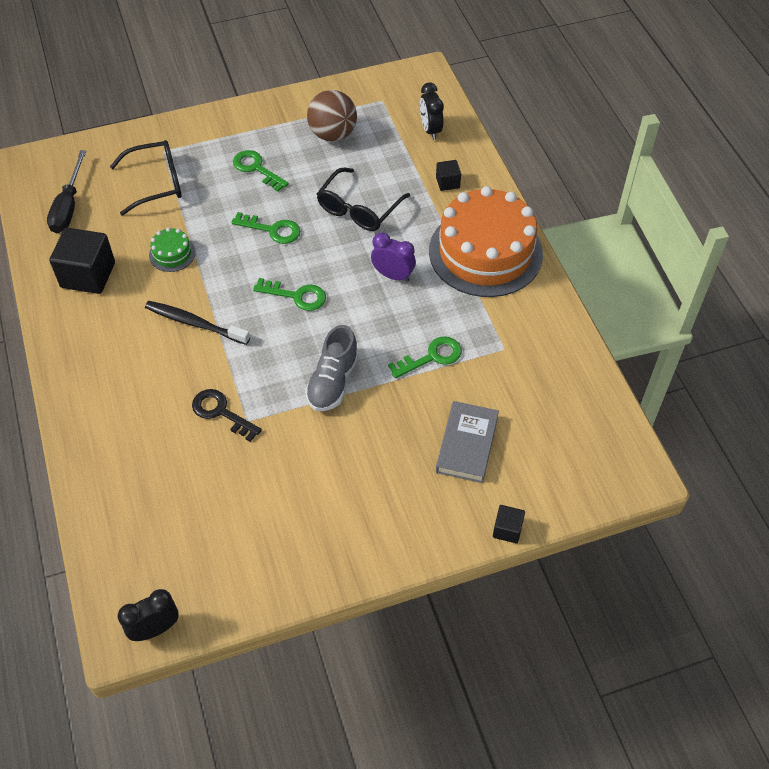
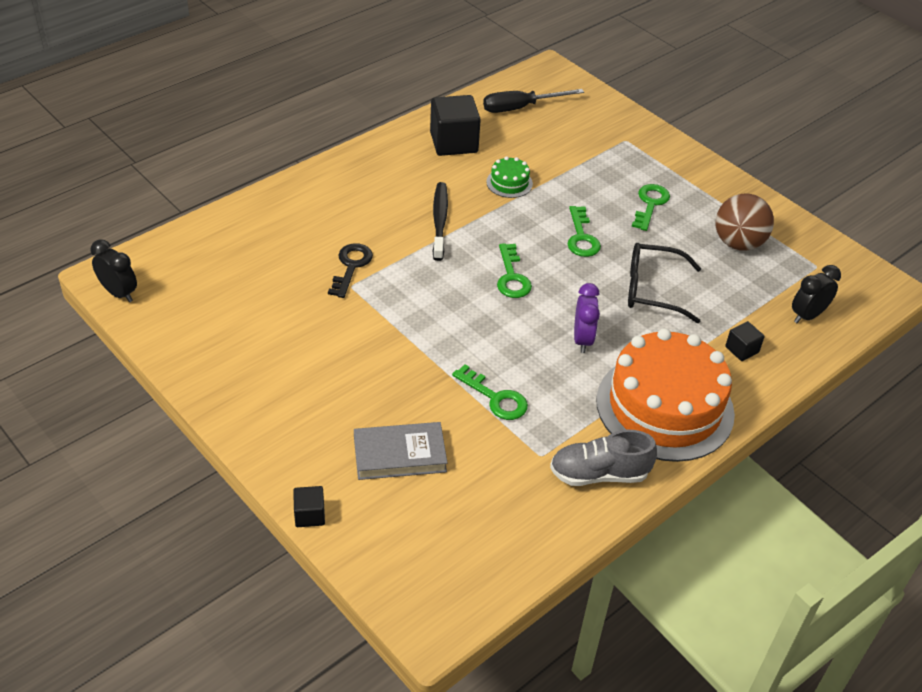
camera: 65 degrees right, 10 degrees down
black glasses [110,140,182,216] -> none
grey shoe [305,325,359,411] -> grey shoe moved to [550,430,657,486]

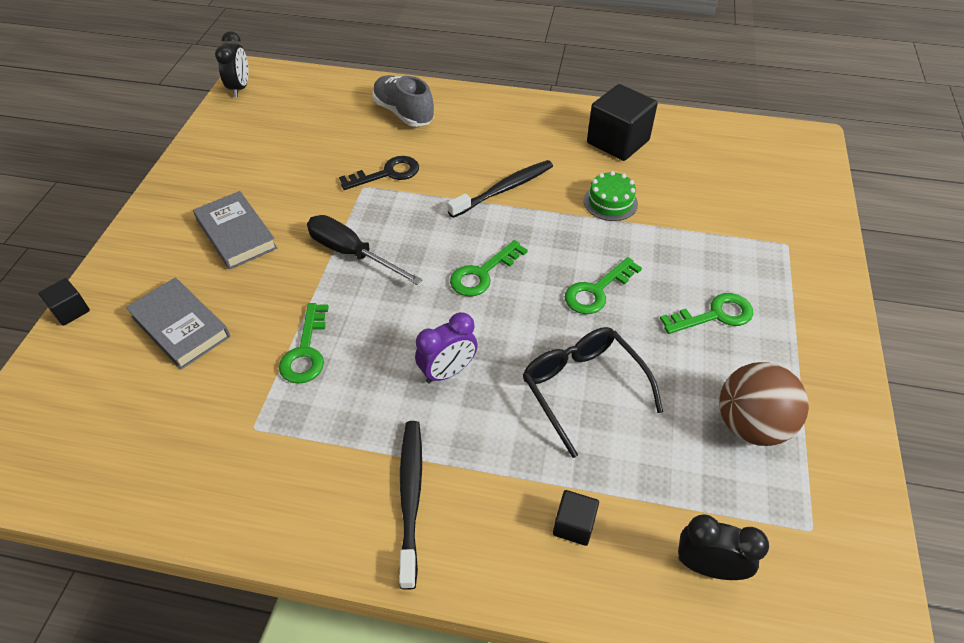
camera: 55 degrees right, 5 degrees up
black screwdriver [483,89,584,113] -> black screwdriver moved to [307,215,422,285]
grey shoe [550,430,657,486] -> grey shoe moved to [372,75,434,127]
orange cake [596,328,735,462] -> black toothbrush [399,421,422,590]
none -> grey book [193,191,277,270]

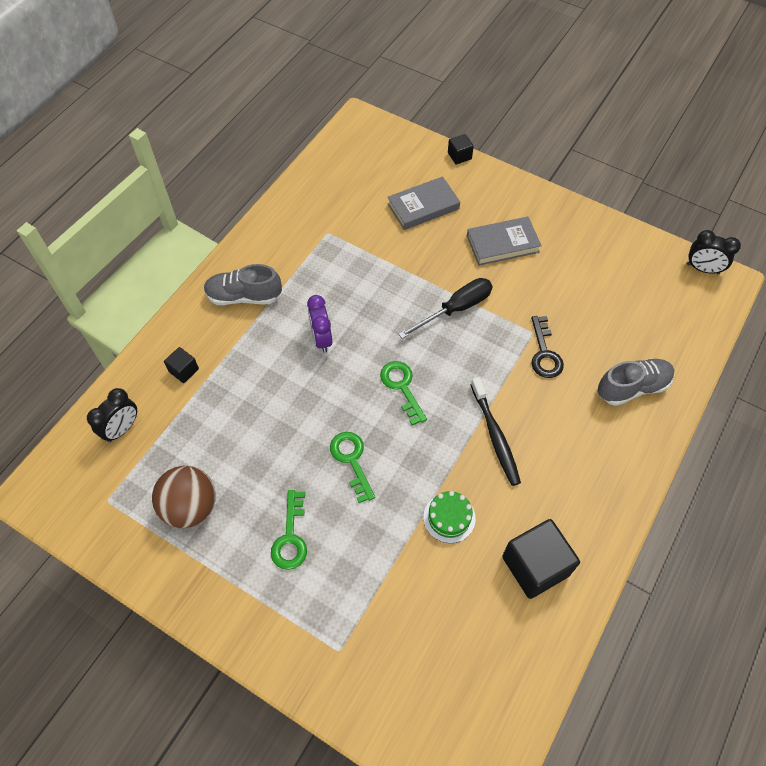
camera: 110 degrees right, 10 degrees up
green key [279,303,329,384] -> none
black toothbrush [399,421,422,590] -> grey shoe [204,264,282,305]
black glasses [523,327,663,458] -> none

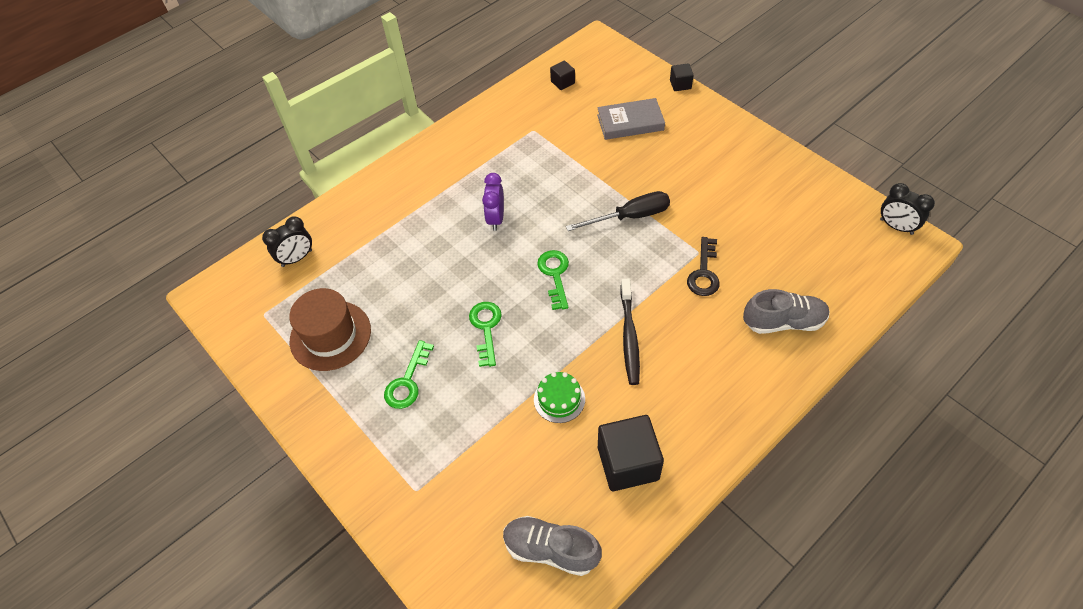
camera: 20 degrees right, 5 degrees down
brown ball [152,466,216,528] -> brown hat [289,288,371,371]
black cube [164,347,199,383] -> black cube moved to [550,60,575,90]
grey shoe [204,264,282,305] -> grey shoe moved to [503,516,602,576]
grey book [467,217,542,266] -> none

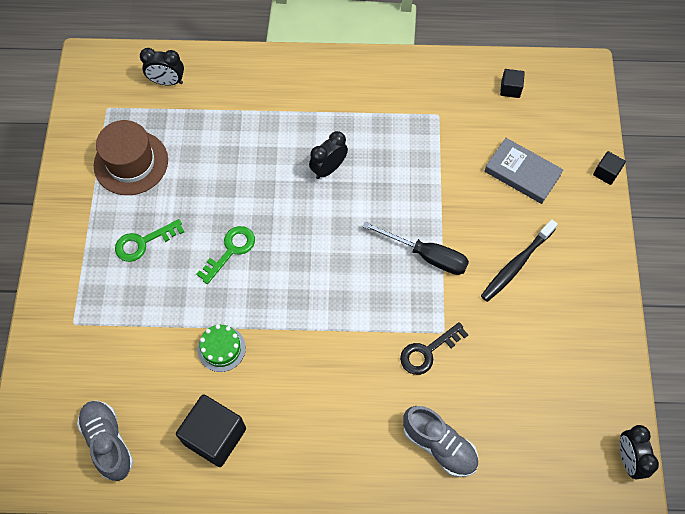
camera: 40 degrees right, 10 degrees up
purple clock [482,173,504,231] -> black clock [309,131,348,179]
green key [537,250,569,310] -> none
black toothbrush [620,279,640,385] -> black toothbrush moved to [481,219,558,302]

